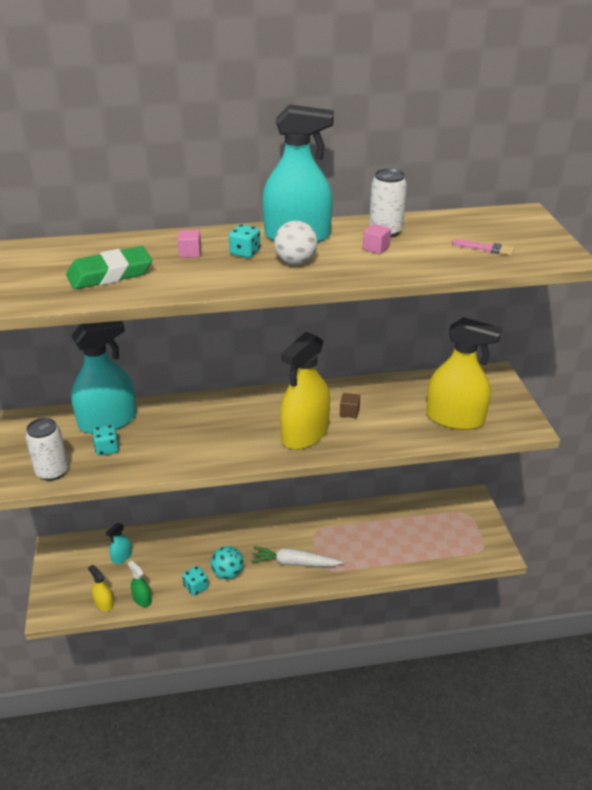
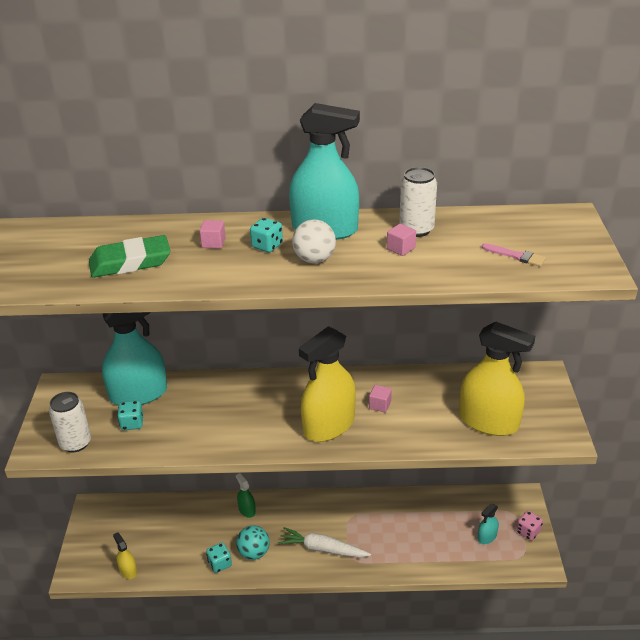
camera: 10 degrees right, 0 degrees up
turquoise spray bottle [106,523,132,564] -> turquoise spray bottle moved to [478,504,499,544]
green spray bottle [128,561,152,607] -> green spray bottle moved to [236,473,256,518]
brown cube [340,393,360,418] -> pink cube [369,385,392,413]
none -> pink dice [516,511,543,541]

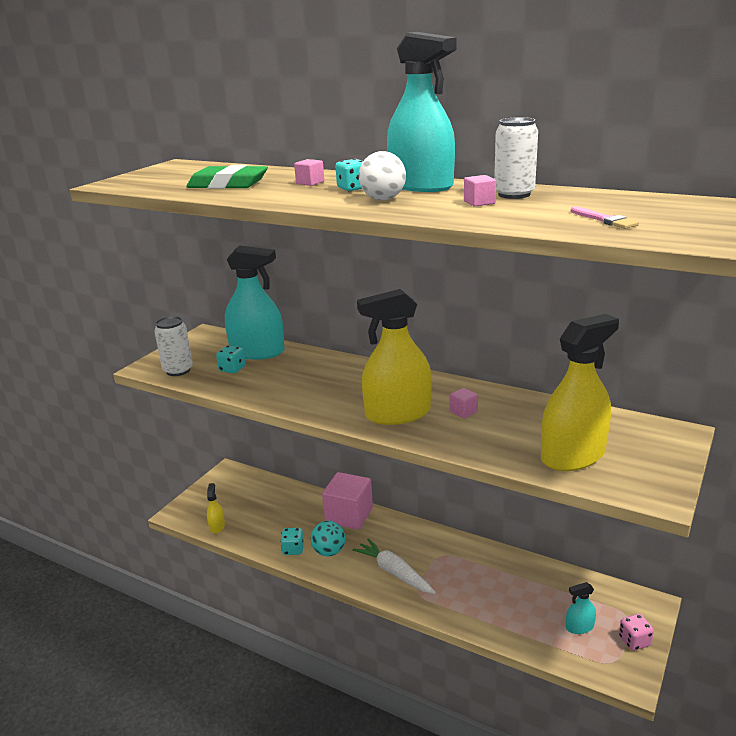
camera: 30 degrees right, 10 degrees down
green spray bottle [236,473,256,518] -> pink cube [322,472,373,530]
yellow spray bottle [459,322,535,436] -> yellow spray bottle turned 90 degrees counterclockwise [541,314,619,471]

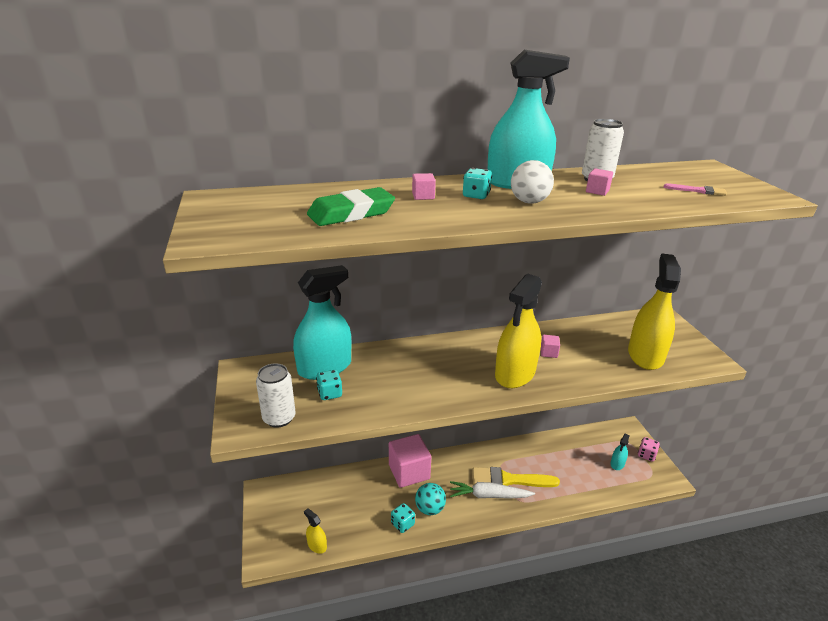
camera: 45 degrees left, 5 degrees up
none -> yellow brush [472,467,560,487]

